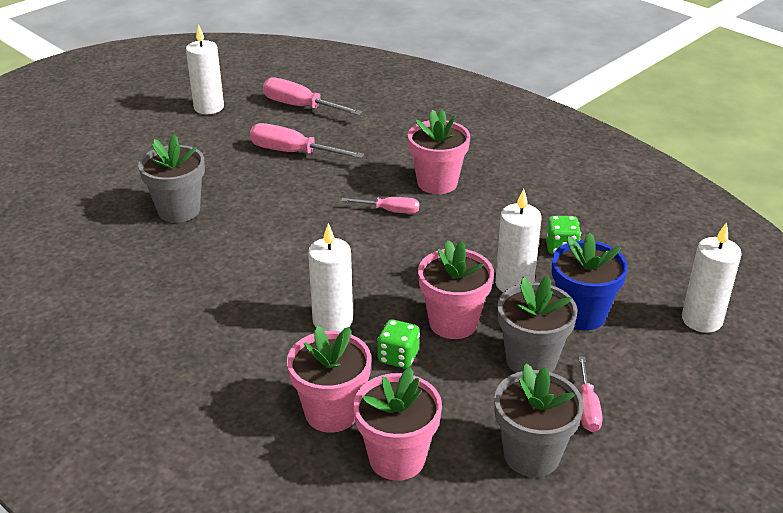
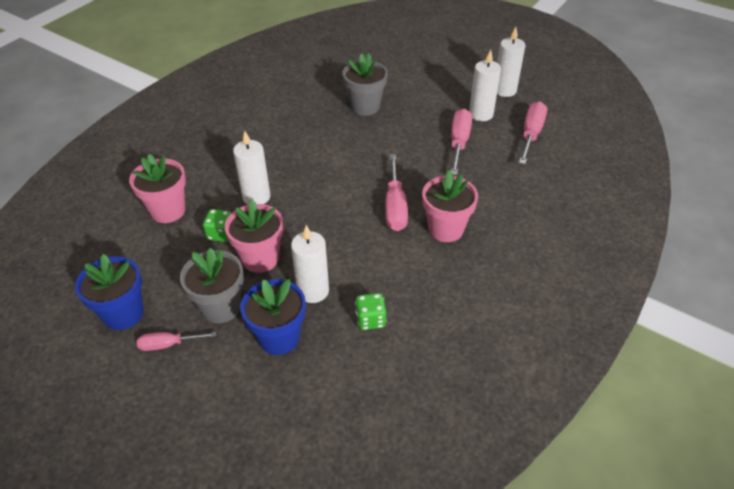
camera: 80 degrees right, 10 degrees up
pink screwdriver [341,197,419,214] -> pink screwdriver [385,154,408,231], size x1.67
pink flower pot [353,367,442,481] -> none
grey flower pot [494,364,584,477] -> blue flower pot [75,254,144,330]
white candle [682,222,742,333] -> white candle moved to [469,49,501,121]

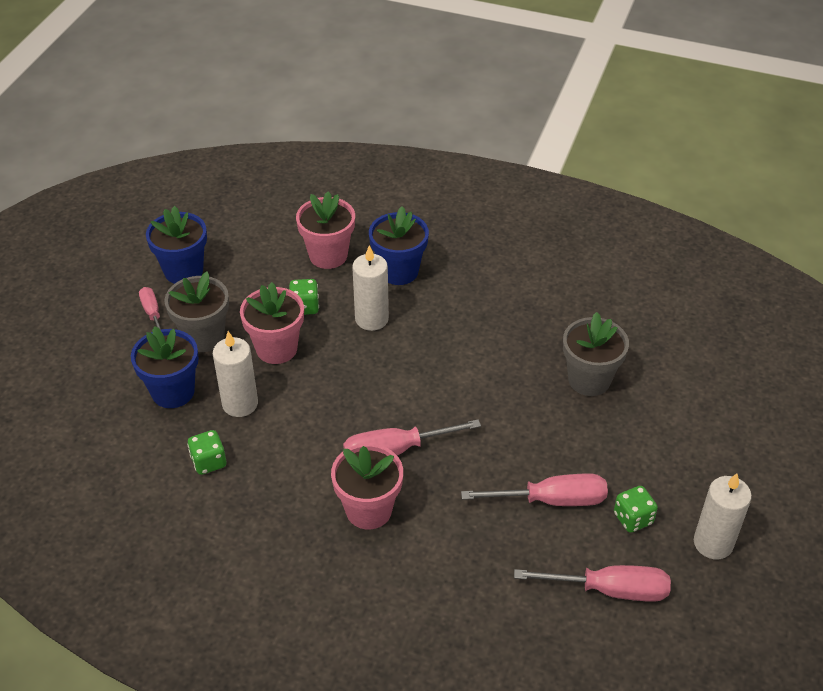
camera: 75 degrees right, 0 degrees up
white candle [469,49,501,121] -> green dice [614,486,658,533]
none -> blue flower pot [369,206,429,285]

